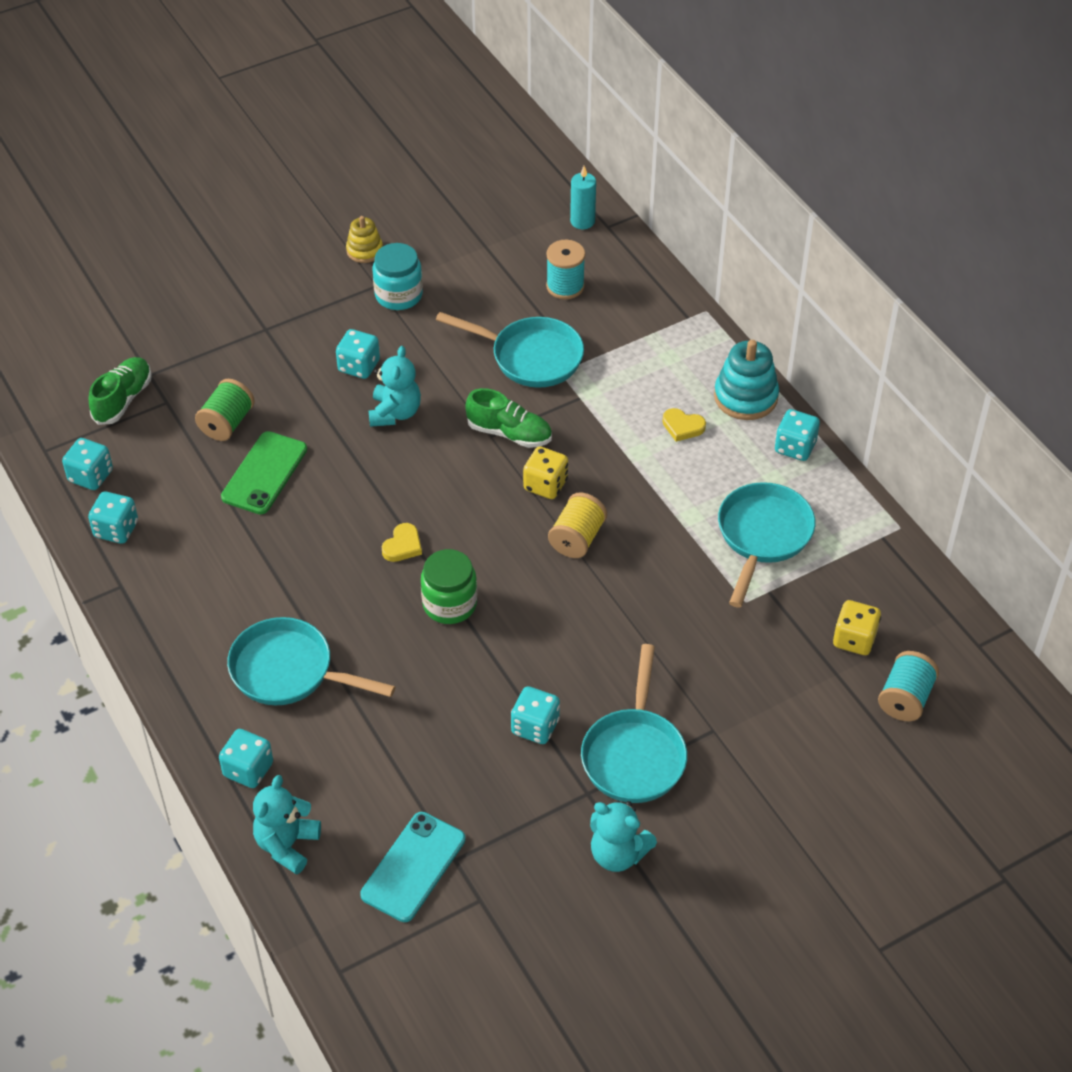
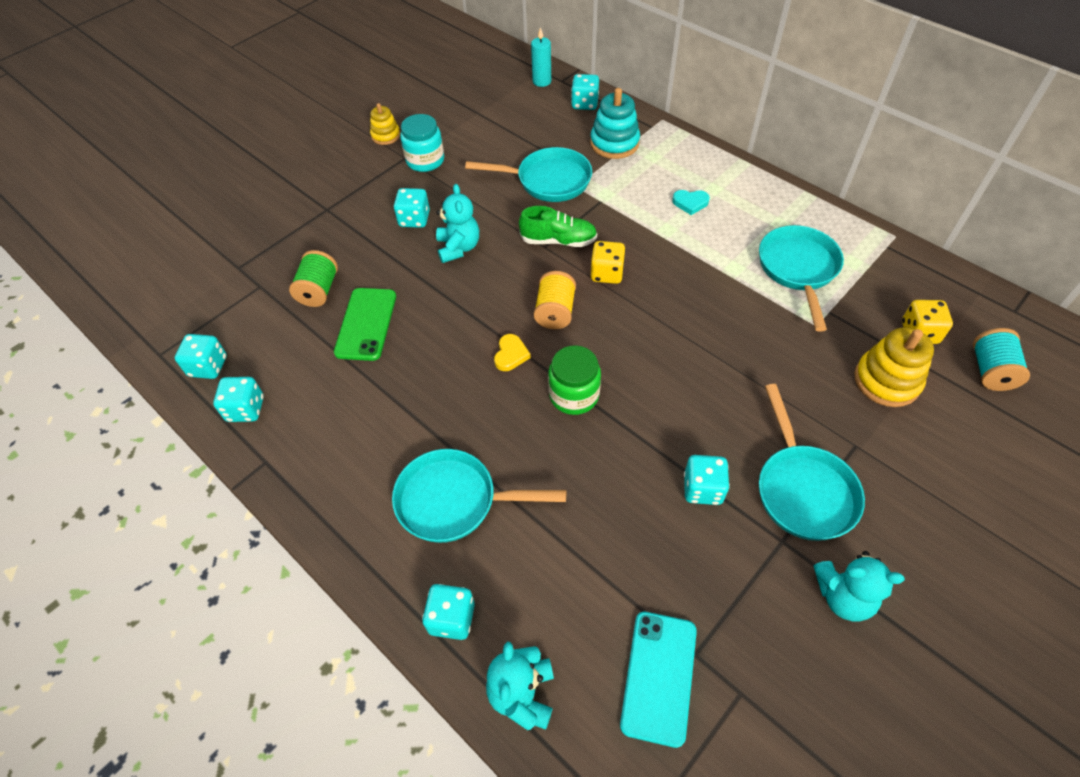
camera: 15 degrees left, 5 degrees up
green shoe [89,357,152,425] -> none
turquoise spool [546,240,585,299] -> none
yellow spool [548,492,607,558] -> yellow spool moved to [534,271,576,329]
yellow heart [662,408,706,442] -> turquoise heart [672,190,710,215]
turquoise stacking toy [714,340,779,420] -> turquoise stacking toy moved to [590,88,640,159]
turquoise dice [775,409,820,461] -> turquoise dice moved to [571,74,599,110]
none -> yellow stacking toy [854,327,934,407]

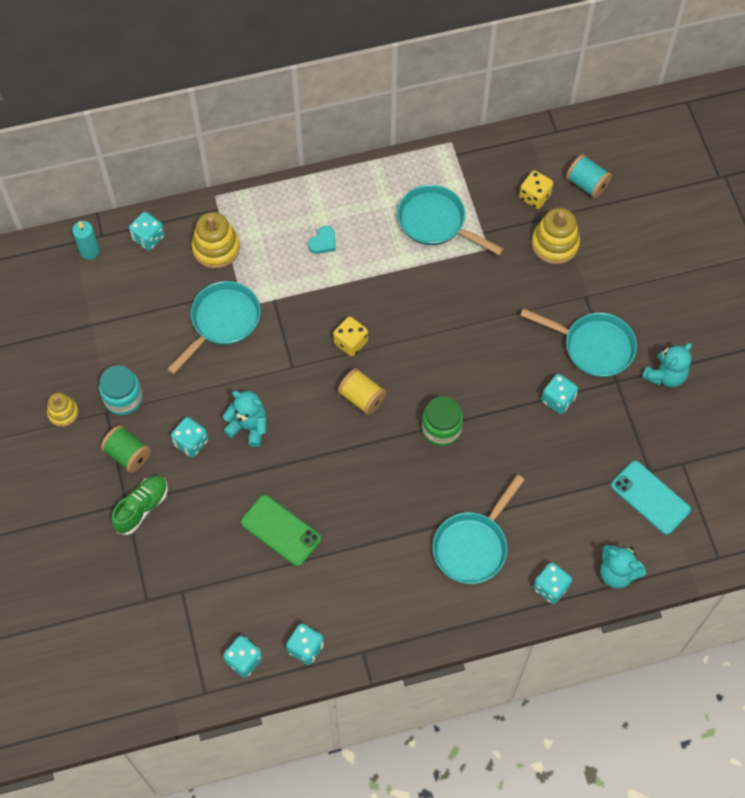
camera: 60 degrees left, 10 degrees up
green spool [289,250,338,307] -> green spool moved to [101,425,151,473]
yellow heart [494,334,531,371] -> none
green shoe [519,206,597,247] -> green shoe moved to [111,475,168,535]
turquoise stacking toy [590,88,640,159] -> yellow stacking toy [191,212,240,269]

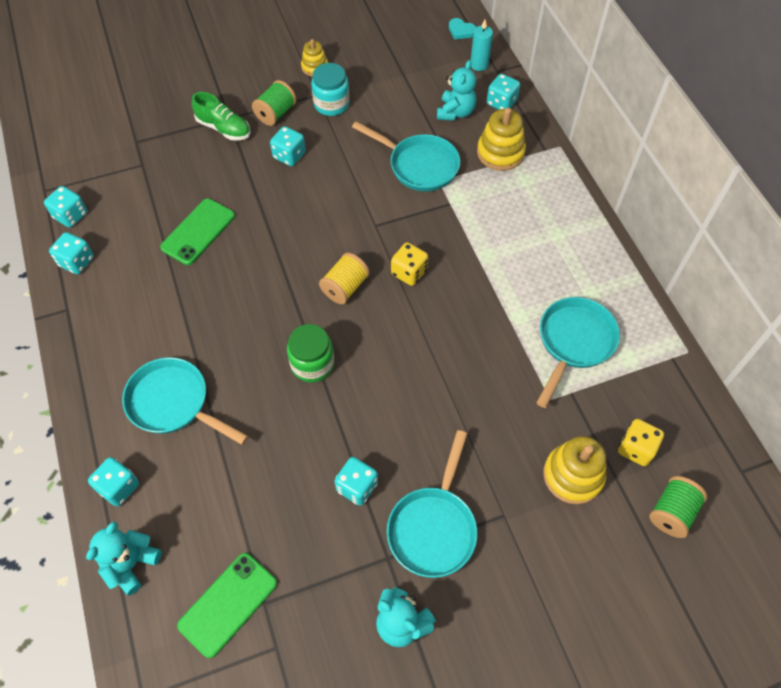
camera: 85 degrees right, 5 degrees down
turquoise teddy bear [223,391,266,447] -> turquoise teddy bear moved to [437,60,477,121]
turquoise heart [308,226,336,254] -> turquoise heart moved to [449,18,476,39]
turquoise spool [566,154,612,198] -> green spool [649,476,708,538]
turquoise phone [611,461,691,535] -> green phone [177,553,277,658]

